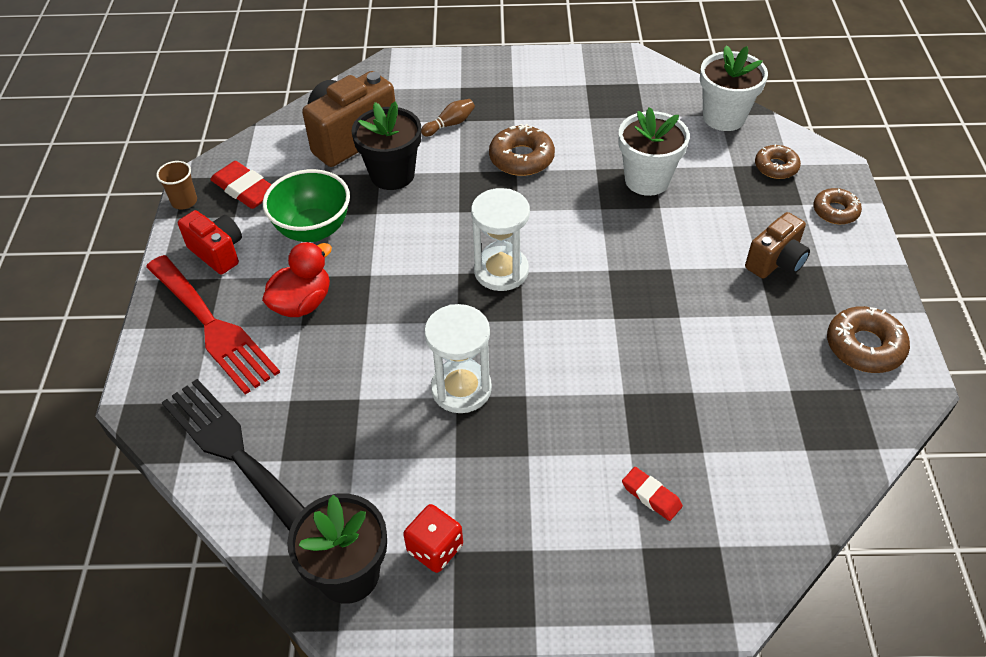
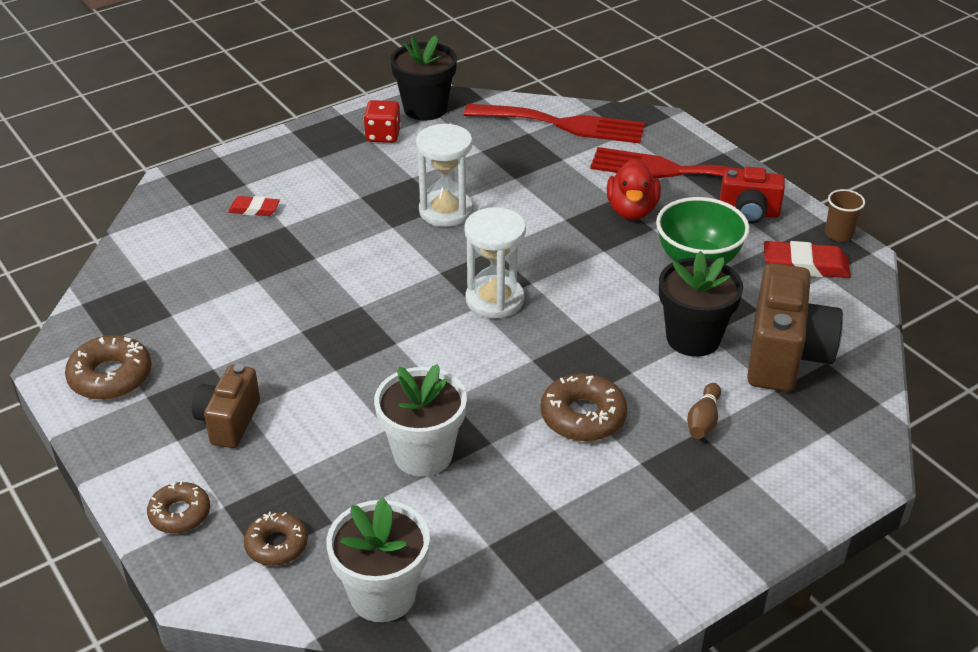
camera: 145 degrees right, 10 degrees down
black fork [161,379,305,531] -> red fork [464,104,645,144]

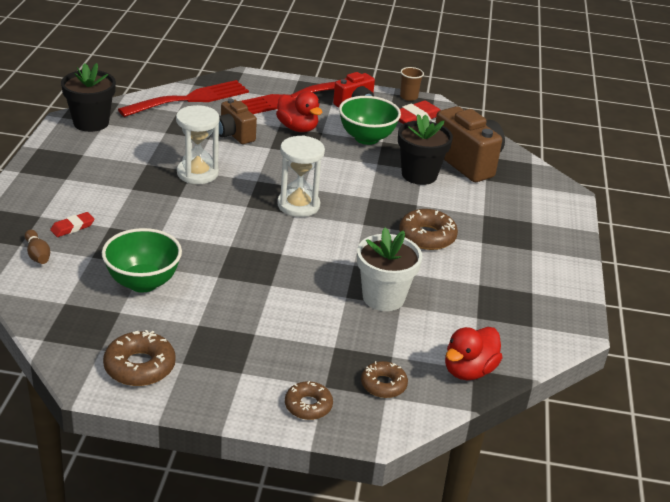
camera: 50 degrees left, 5 degrees down
brown camera [192,364,260,448] -> brown camera moved to [219,99,257,144]
white flower pot [326,497,430,622] -> red duck [445,327,502,380]
red dice [364,100,401,143] -> none
brown bowling pin [687,383,721,439] -> brown bowling pin moved to [25,230,50,264]
none -> green bowl [102,228,182,292]

